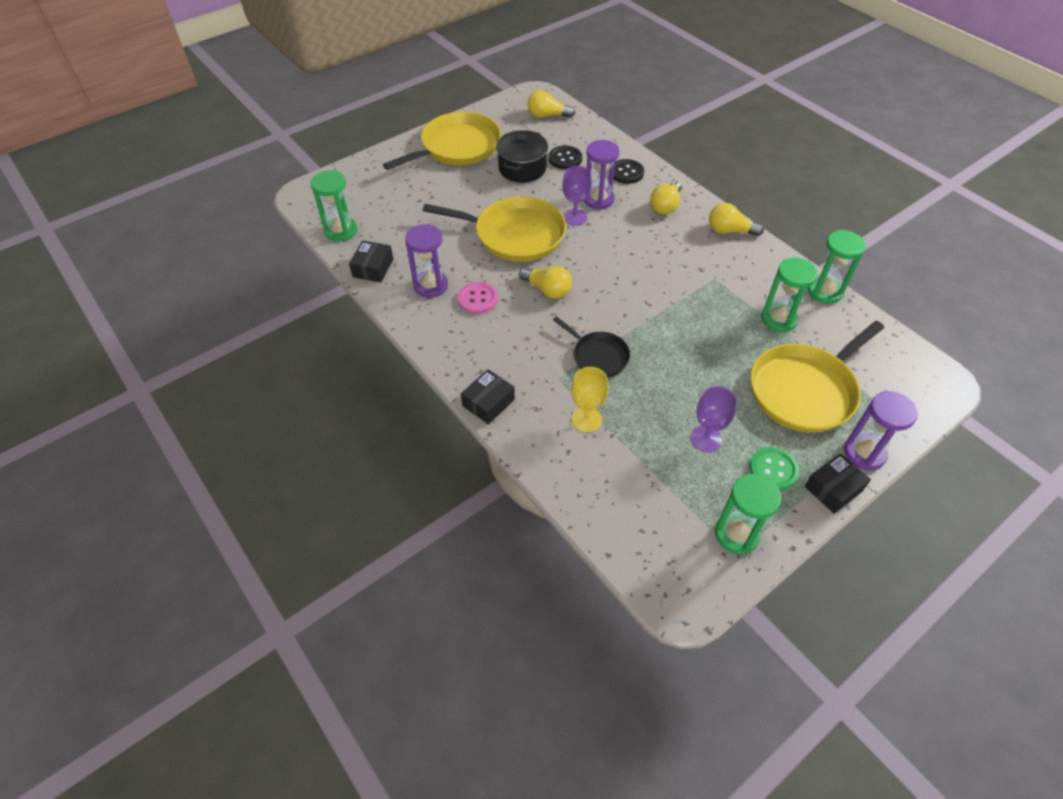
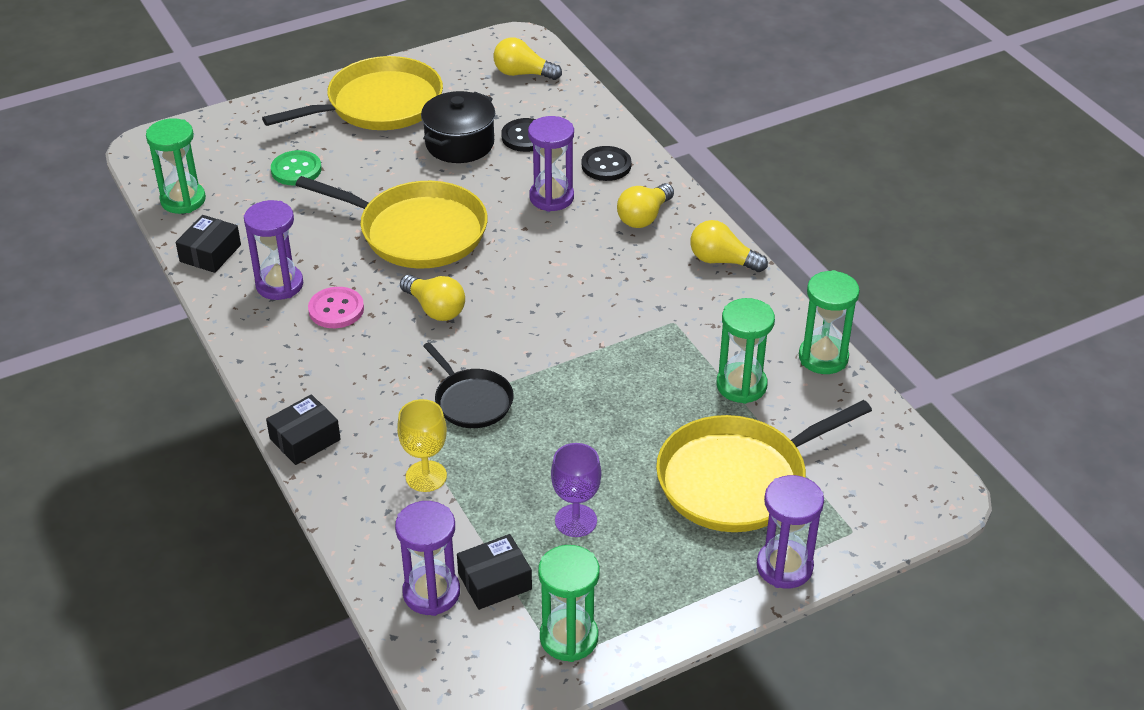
camera: 10 degrees right, 10 degrees down
purple goblet [562,166,592,226] -> none
green button [749,447,799,491] -> green button moved to [271,150,322,186]
black box [805,453,871,514] -> black box moved to [457,534,532,610]
none -> purple hourglass [395,501,460,616]

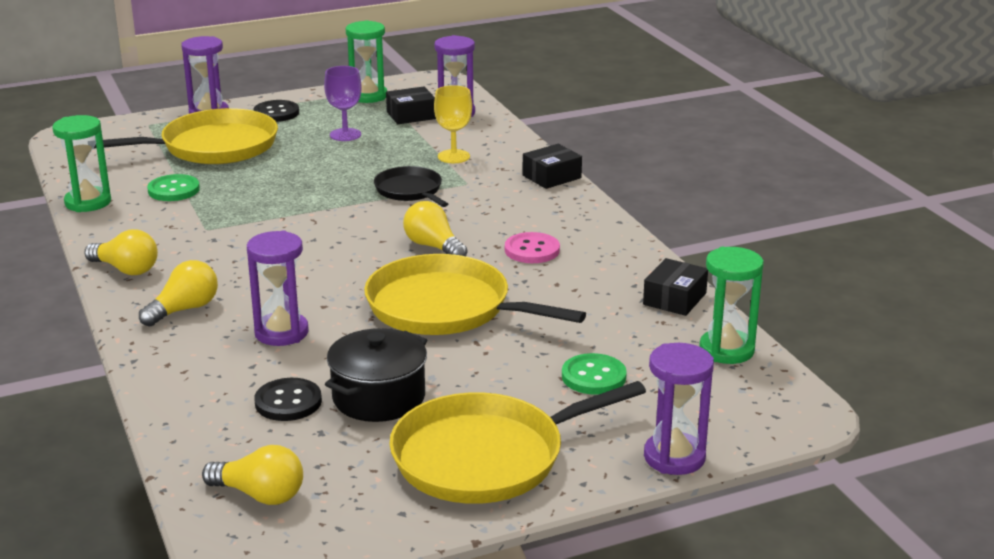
camera: 175 degrees left, 15 degrees down
purple hourglass [244,200,303,300] -> purple hourglass moved to [644,343,714,475]
black button [582,146,632,181] -> black button moved to [254,100,299,122]
green hourglass [717,298,775,404] -> green button [147,174,200,201]

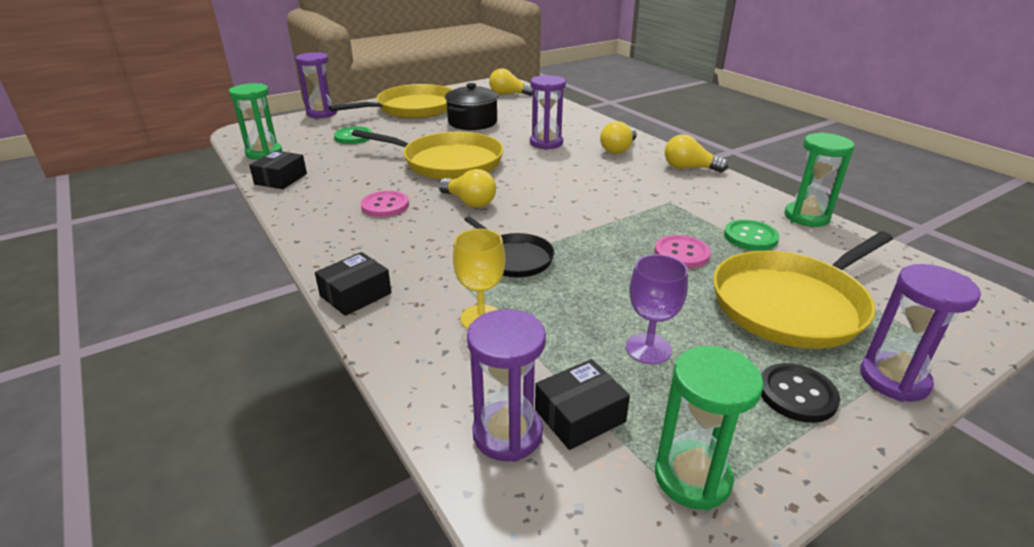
camera: 170 degrees right, 5 degrees up
black button [254,378,322,421] -> none
none -> pink button [655,235,711,269]

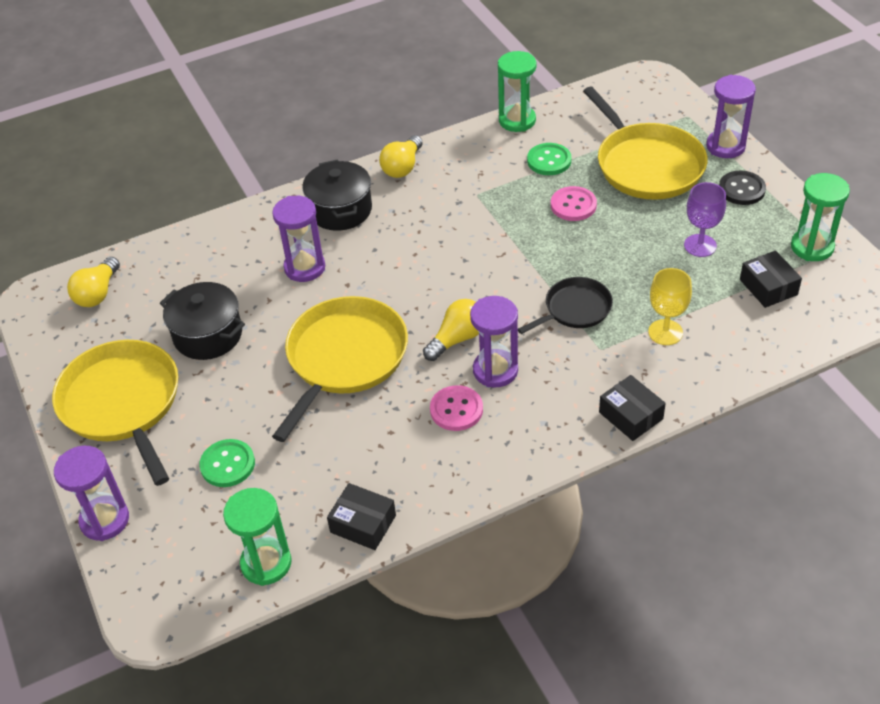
camera: 80 degrees left, 15 degrees up
purple hourglass [467,309,546,462] -> purple hourglass moved to [470,296,518,387]
yellow light bulb [600,121,637,154] -> black pot [302,159,372,231]

